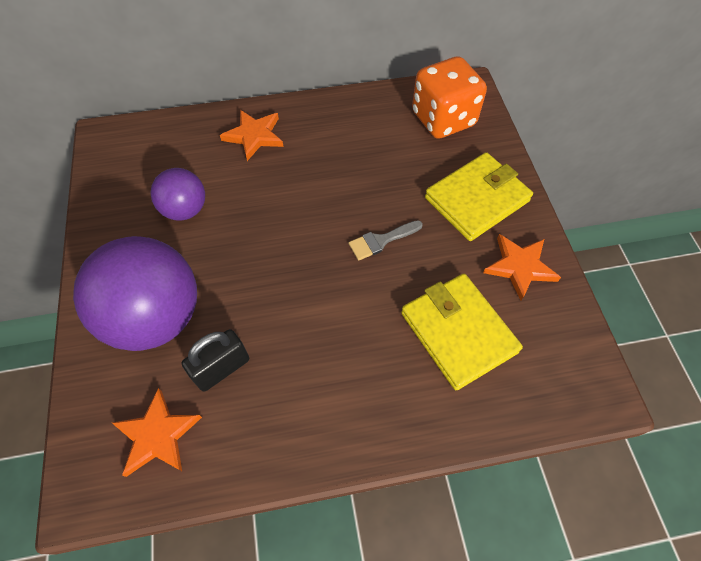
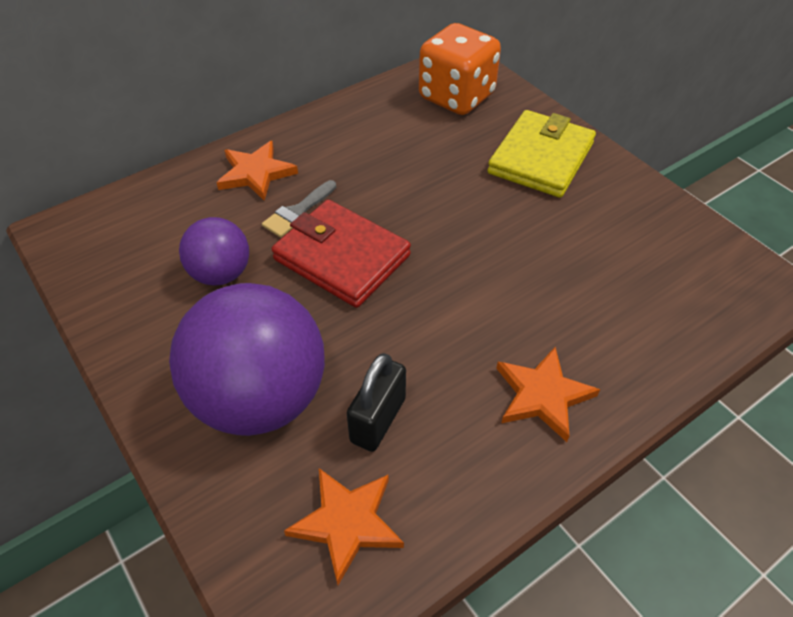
camera: 25 degrees left, 10 degrees down
grey brush [348,220,423,261] -> grey brush moved to [262,180,336,238]
yellow wallet [401,274,523,390] -> none
orange star [483,234,561,301] -> orange star moved to [496,347,600,442]
none -> red wallet [272,200,411,308]

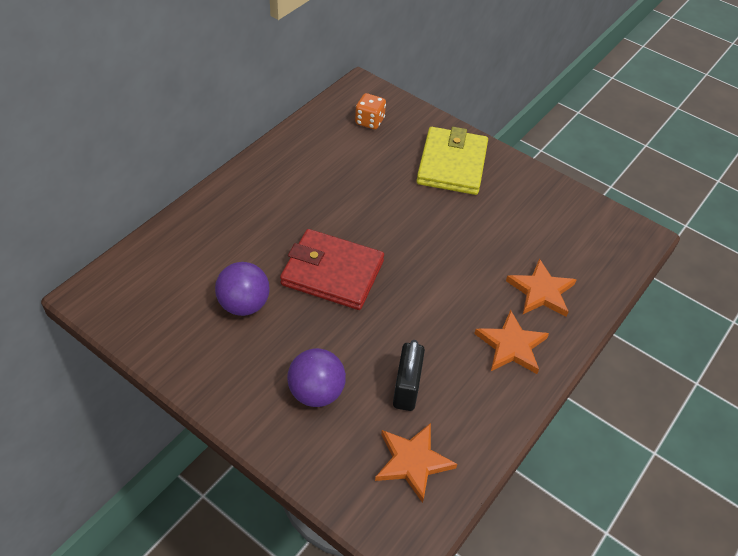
camera: 20 degrees left, 0 degrees up
purple ball [169,283,325,436] -> purple ball [287,348,346,407], size x0.54
orange star [216,141,298,201] -> orange star moved to [506,258,577,317]
grey brush [262,180,336,238] -> none
orange dice [419,23,501,115] -> orange dice [355,93,386,129], size x0.50

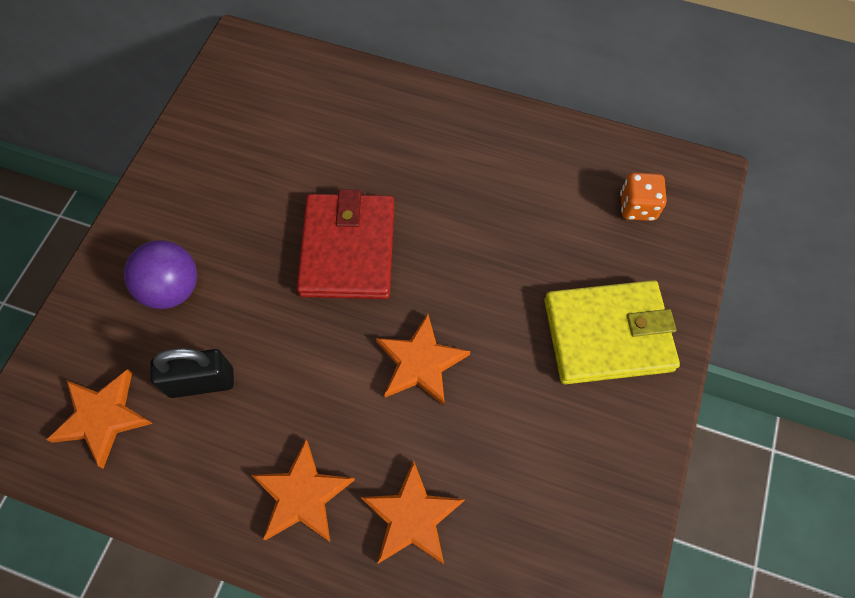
camera: 75 degrees right, 15 degrees up
purple ball [215,262,270,316] -> none
none -> orange star [376,314,470,406]

